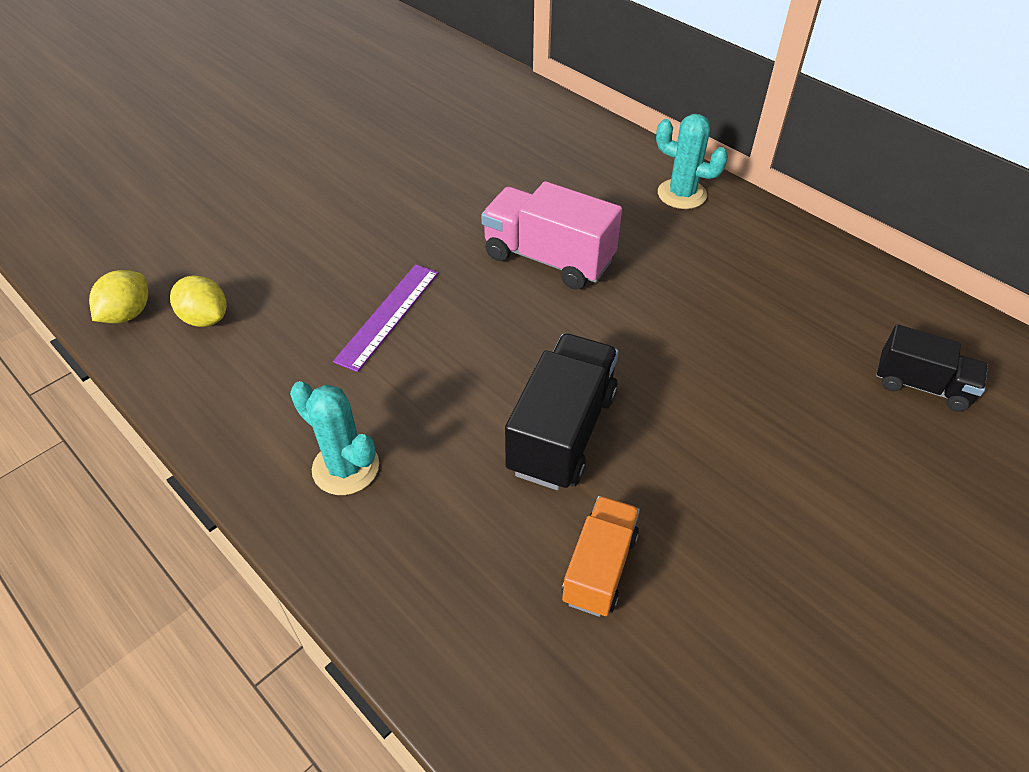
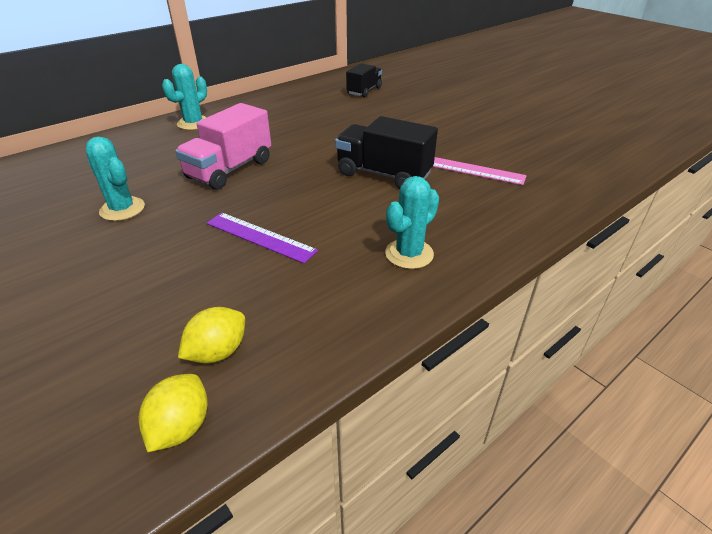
camera: 85 degrees left, 10 degrees down
yellow lemon [89,270,148,323] -> yellow lemon turned 75 degrees clockwise [139,374,208,452]
orange truck [562,496,640,617] -> pink ruler [432,157,526,185]
none -> turquoise cactus [86,136,145,221]

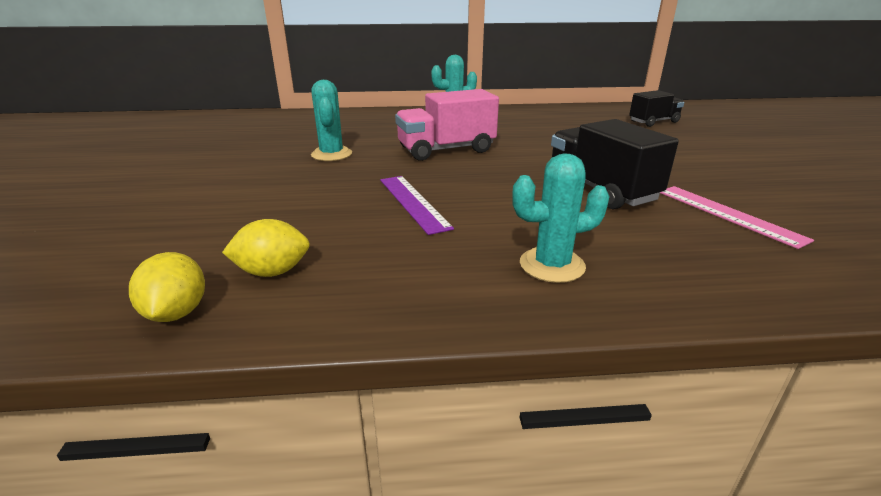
camera: 35 degrees right, 10 degrees down
yellow lemon [139,374,208,452] -> yellow lemon turned 60 degrees counterclockwise [129,252,205,322]

